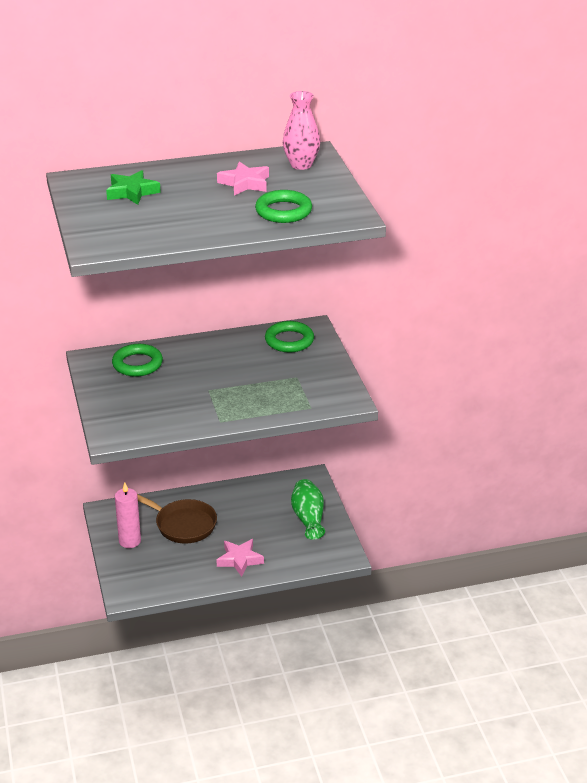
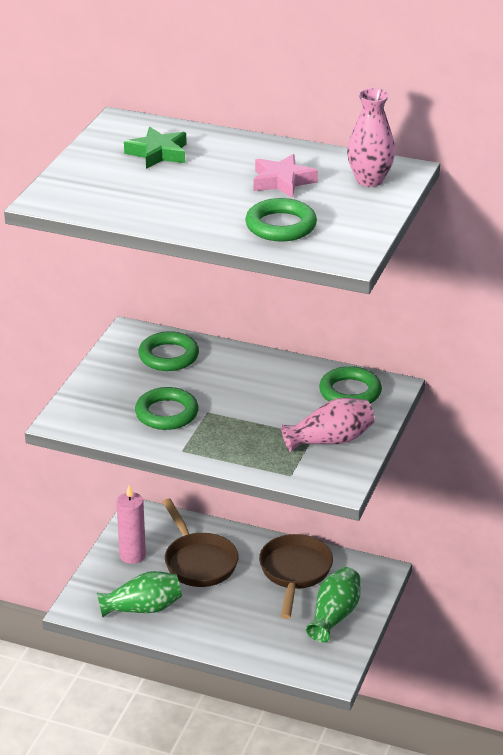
camera: 35 degrees right, 0 degrees up
pink star [217,539,264,577] -> none
none -> green vase [97,571,182,617]
none -> green ring [135,387,199,430]
none -> brown pan [259,534,333,619]
none -> pink vase [281,398,375,452]

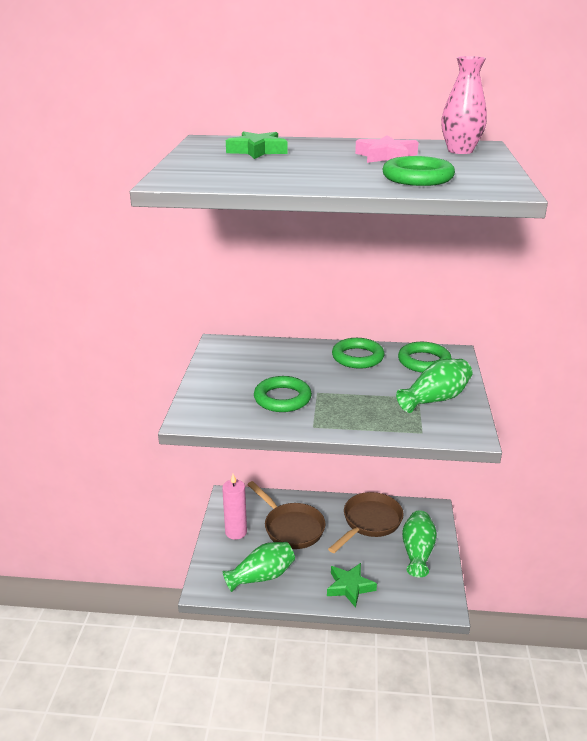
camera: 15 degrees left, 5 degrees down
green ring [138,331,199,371] -> green ring moved to [332,338,384,369]
brown pan [259,534,333,619] -> brown pan turned 45 degrees clockwise [328,492,404,553]
pink vase [281,398,375,452] -> green vase [396,359,472,413]
none -> green star [327,563,377,608]

